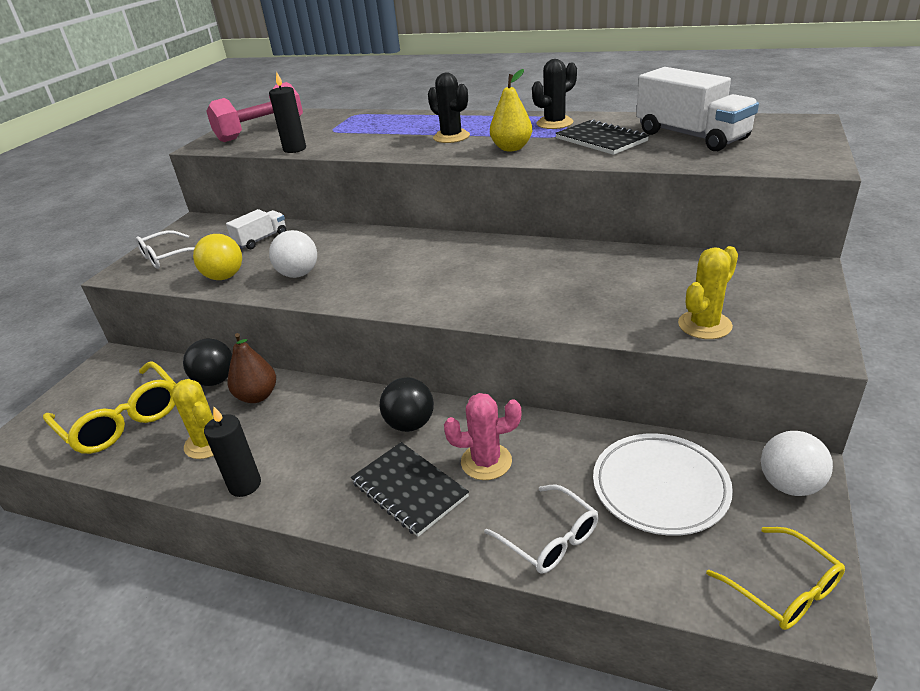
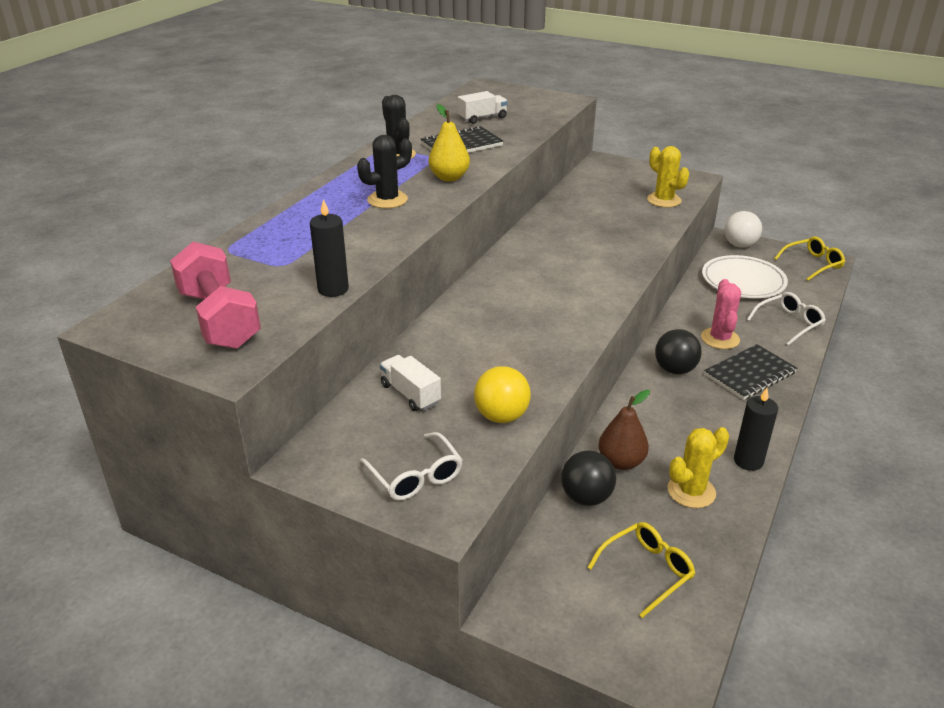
camera: 85 degrees left, 0 degrees up
yellow glasses [43,361,176,454] -> yellow glasses [587,522,695,618], size x0.63
white ball [269,230,317,278] -> none
white truck [636,67,759,151] -> white truck [458,91,508,124], size x0.53

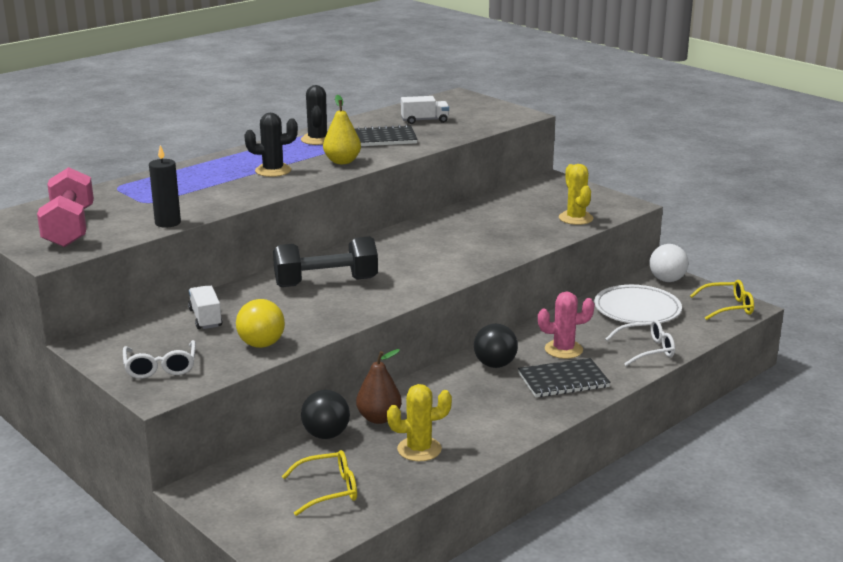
camera: 20 degrees right, 10 degrees down
pink cactus [701,279,741,349] -> pink cactus turned 60 degrees clockwise [538,292,595,359]
black candle [734,388,778,471] -> none
none -> black dumbbell [273,236,378,287]

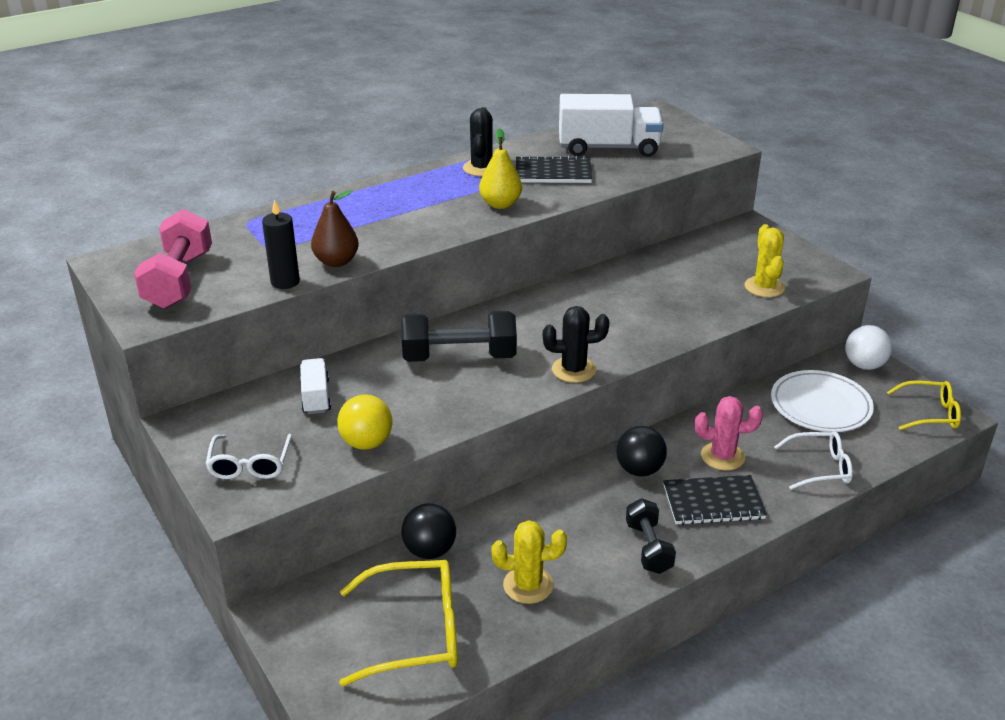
camera: 10 degrees right, 10 degrees up
black cactus [244,113,298,177] -> black cactus moved to [543,306,609,383]
yellow glasses [282,450,357,516] -> yellow glasses [339,560,458,686], size x1.59
brown pear [356,349,402,424] -> brown pear moved to [311,190,359,267]
white truck [401,96,449,124] -> white truck [559,94,664,157], size x1.90
none -> black dumbbell [626,498,676,574]

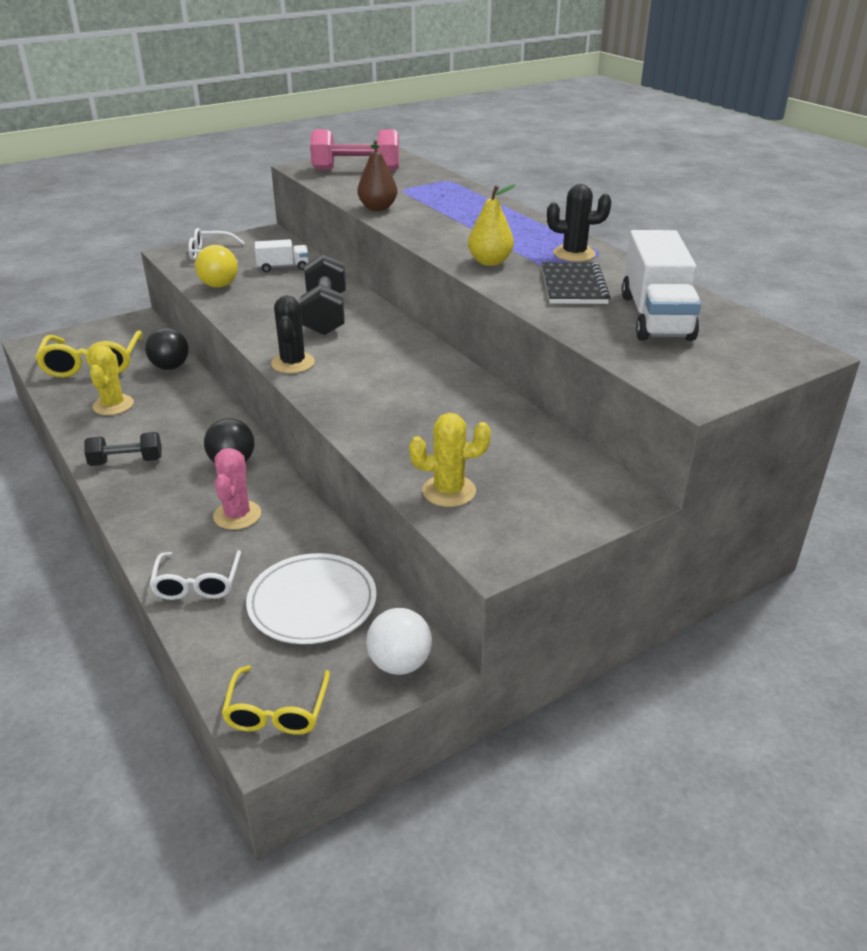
camera: 90 degrees right, 0 degrees up
black candle [262,200,300,289] -> none
black notebook [663,475,767,525] -> none

